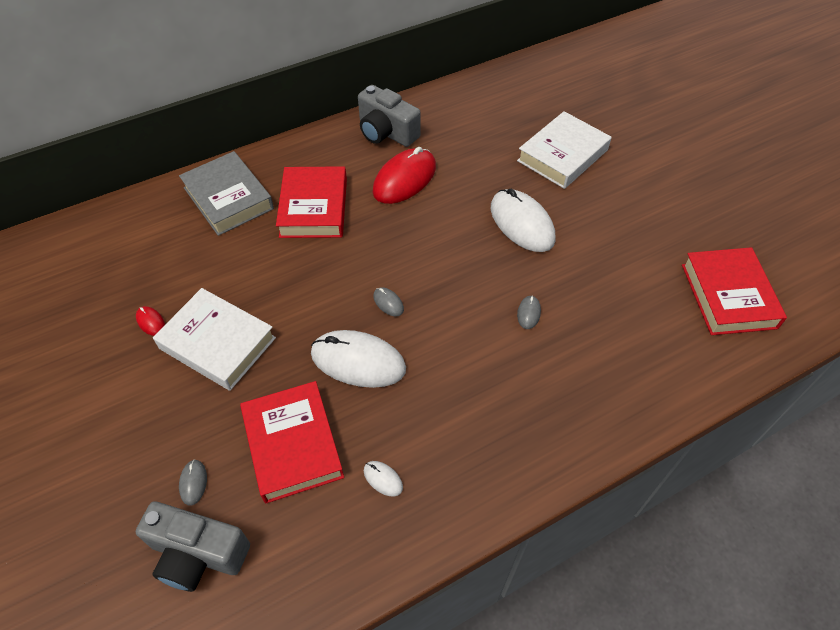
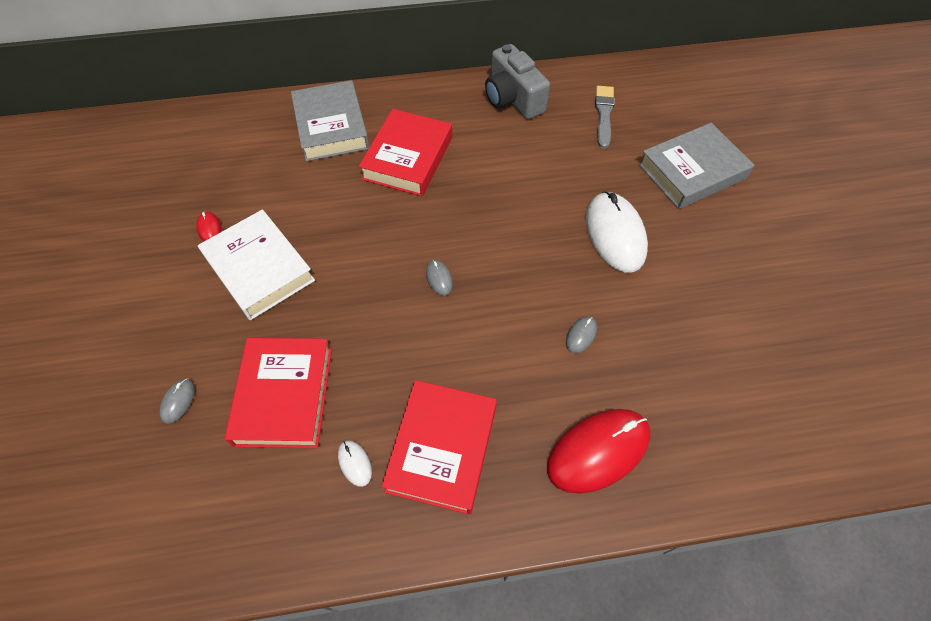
camera: 20 degrees right, 5 degrees up
grey camera [136,501,250,592] -> none
white mouse [311,330,406,388] -> none
red mouse [372,147,436,204] -> red mouse moved to [547,409,651,494]
white book [517,111,612,189] -> grey book [639,123,754,209]
red book [682,247,787,335] -> red book moved to [381,380,497,515]
none -> grey brush [595,86,615,149]

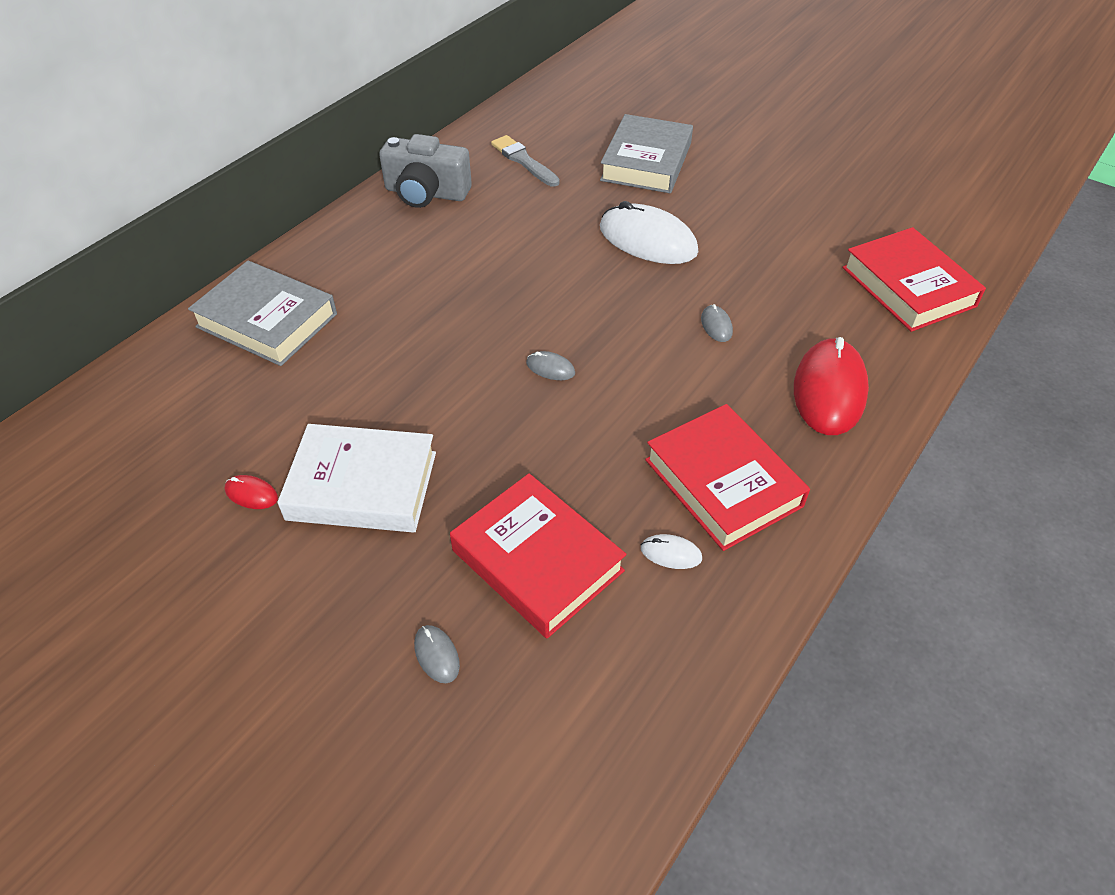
camera: 45 degrees left, 10 degrees down
red book [359,109,452,196] -> red book moved to [842,227,986,332]

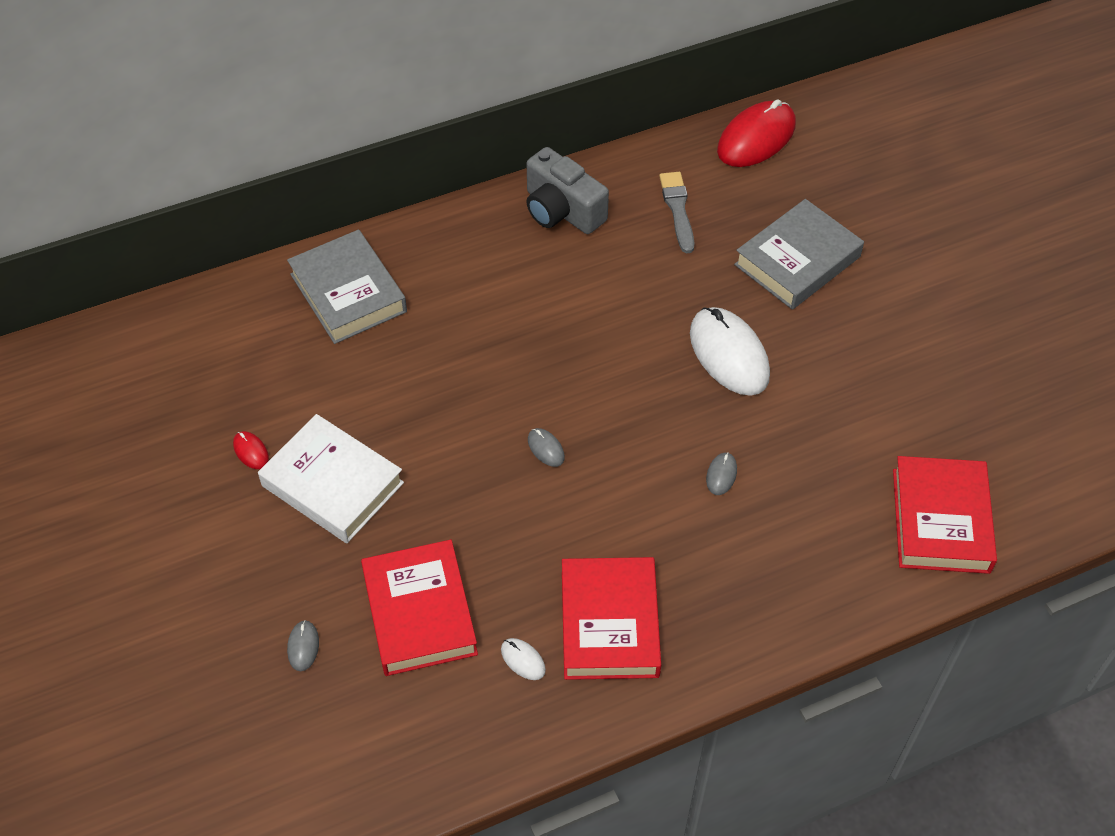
camera: 30 degrees right, 5 degrees up
red mouse [794,337,869,435] -> red mouse moved to [717,99,796,167]

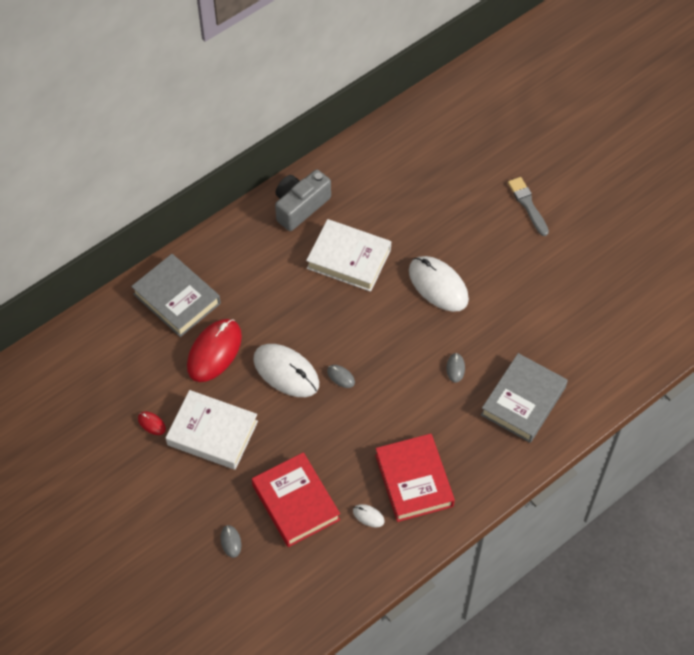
camera: 15 degrees left, 5 degrees up
grey camera [526,147,609,234] -> grey camera turned 105 degrees clockwise [275,169,331,231]
grey brush [659,172,694,253] -> grey brush moved to [508,177,549,236]
red mouse [717,99,796,167] -> red mouse moved to [187,319,242,382]
grey book [734,199,864,310] -> grey book moved to [481,353,568,443]
red book [893,456,997,574] -> none
none -> white mouse [253,344,319,397]
none -> white book [306,219,391,292]

